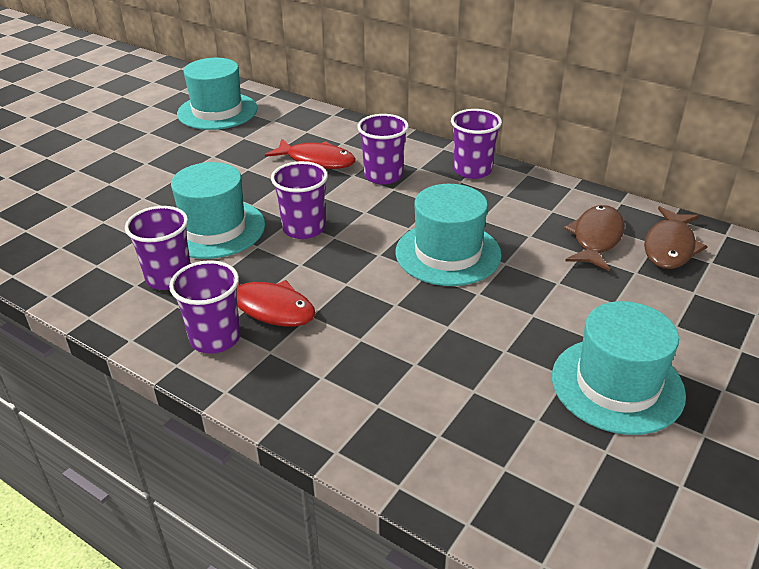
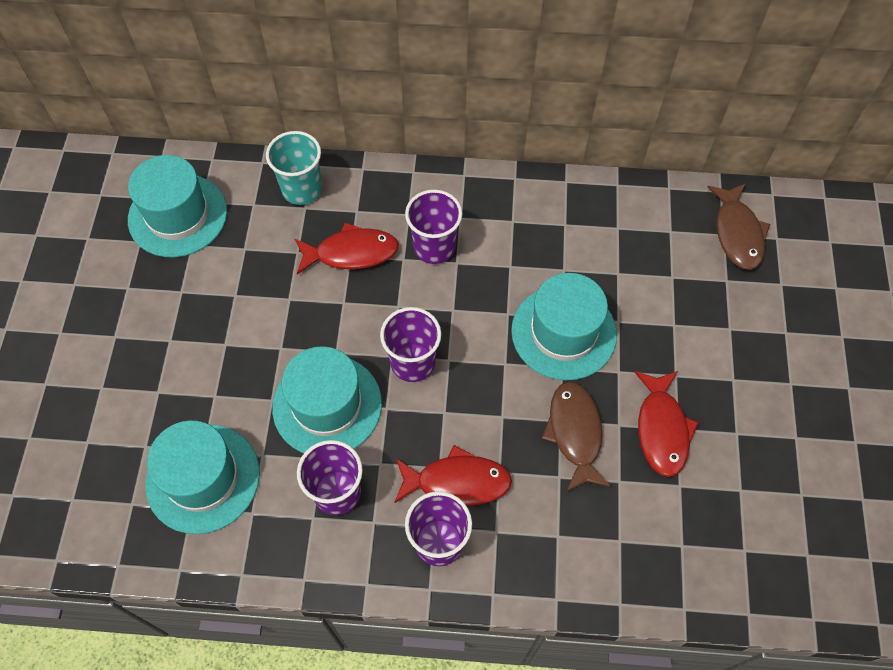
camera: 30 degrees left, 25 degrees up
purple cup [451,109,502,179] -> none
turquoise hat [552,301,686,435] -> turquoise hat moved to [145,420,260,534]
brown fish [564,205,625,271] -> brown fish moved to [542,382,611,492]
none -> turquoise cup [266,131,322,205]
none -> red fish [634,371,699,477]

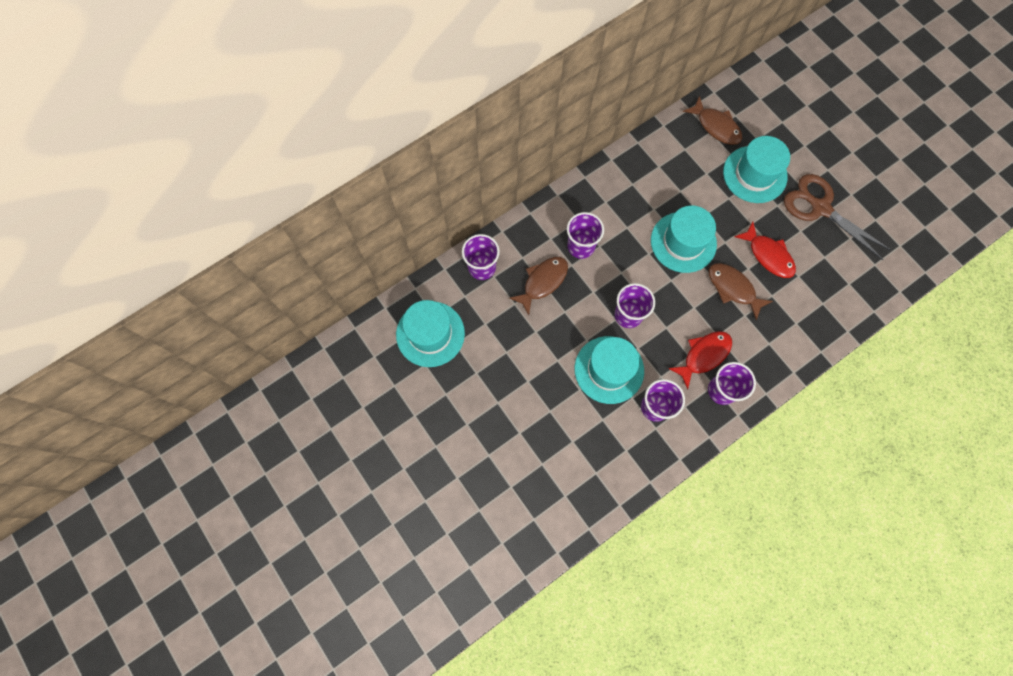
camera: 40 degrees left, 10 degrees up
turquoise hat [145,420,260,534] -> turquoise hat moved to [723,136,790,203]
turquoise cup [266,131,322,205] -> purple cup [462,234,500,280]
red fish [295,223,399,275] -> brown fish [509,257,568,315]
none -> brown scissors [784,174,891,260]

